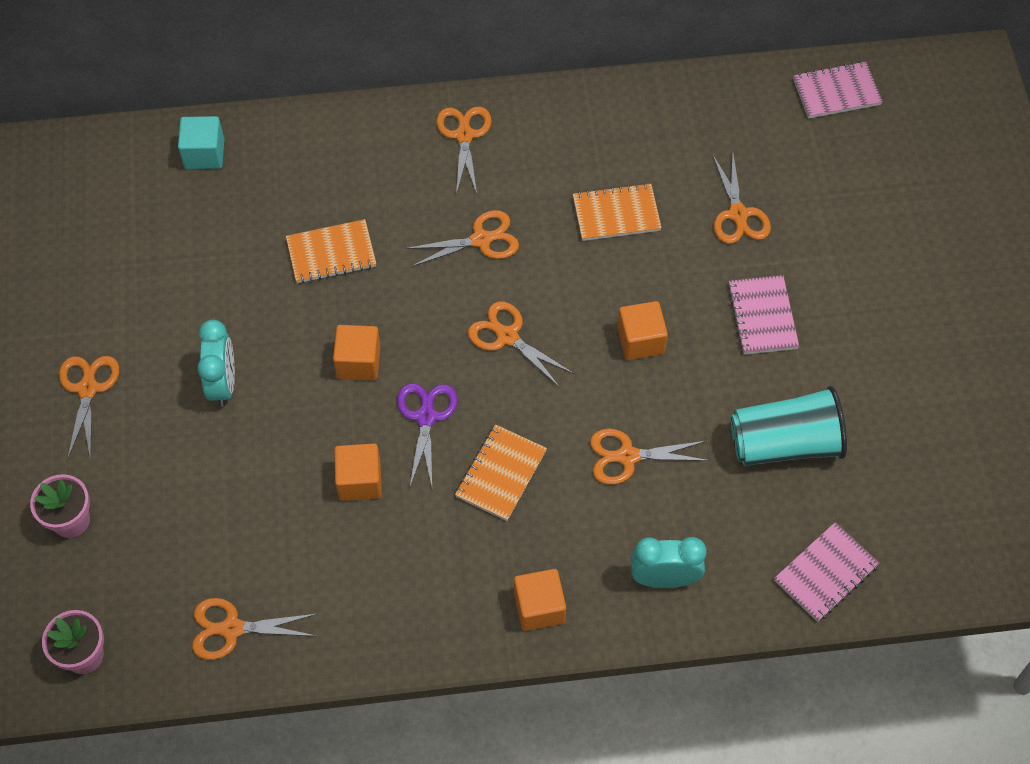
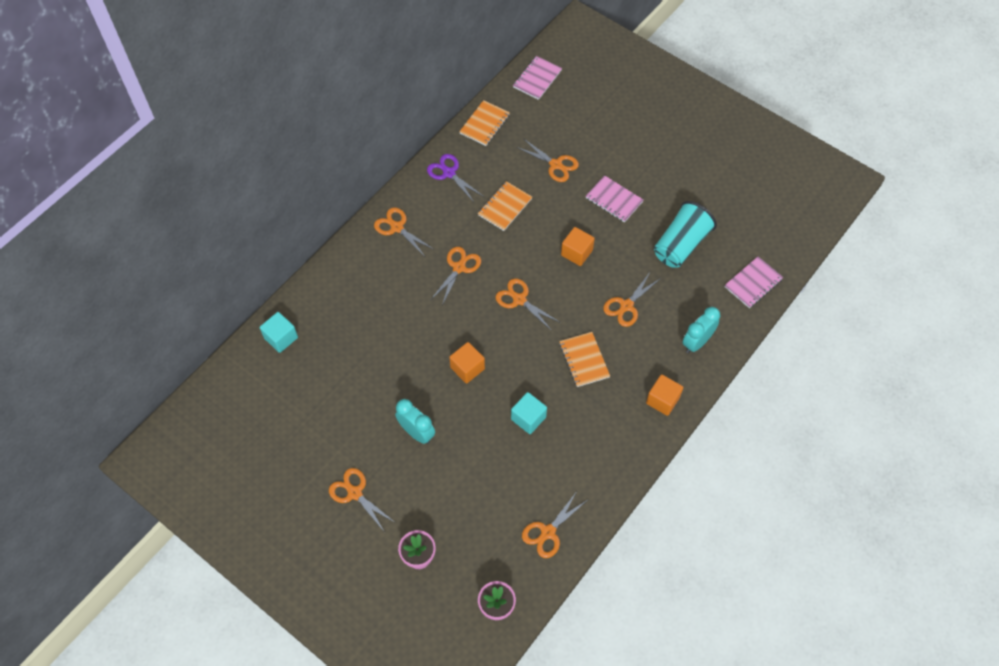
camera: 45 degrees left, 0 degrees up
orange notebook [286,219,376,283] -> orange notebook moved to [459,100,510,146]
orange cube [334,444,382,501] -> turquoise cube [511,392,547,434]
purple scissors [397,383,457,489] -> purple scissors moved to [427,154,483,202]
orange scissors [468,302,575,388] -> orange scissors turned 45 degrees clockwise [496,279,561,331]
pink notebook [774,522,880,622] -> pink notebook turned 45 degrees clockwise [725,256,784,308]

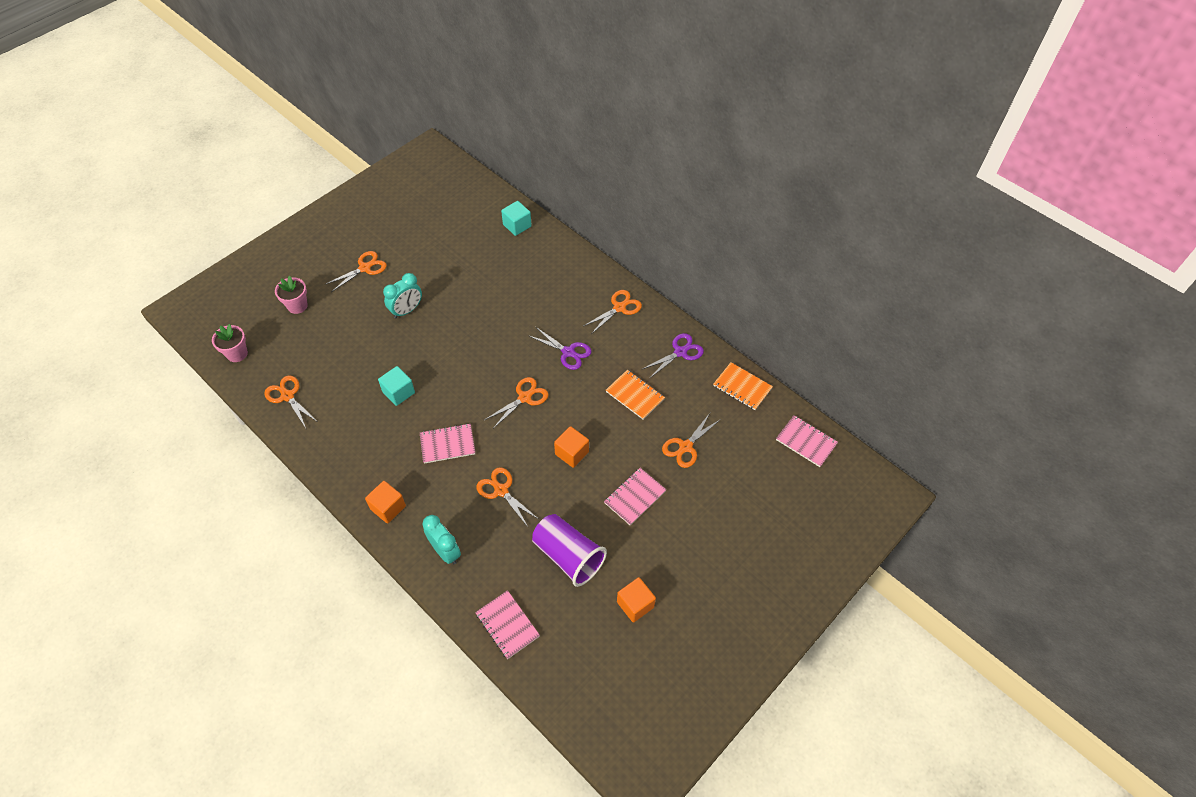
camera: 95 degrees right, 5 degrees down
orange scissors [431,247,481,305] -> purple scissors [529,327,592,370]
orange cube [449,342,485,384] -> orange cube moved to [617,577,656,622]
orange notebook [559,332,610,387] -> pink notebook [420,423,475,464]
turquoise cup [654,201,717,268] -> purple cup [532,514,607,587]

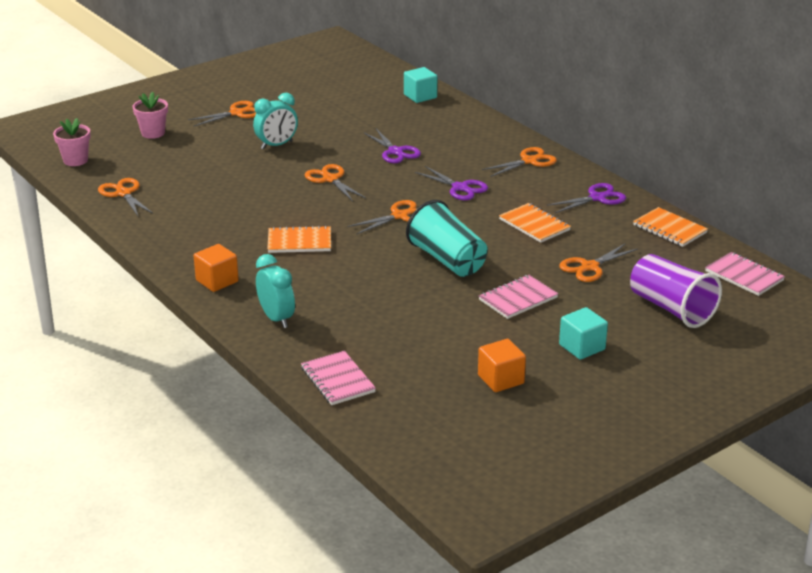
camera: 10 degrees right, 25 degrees down
turquoise cube [378,366,415,406] -> turquoise cube moved to [559,307,608,360]
pink notebook [420,423,475,464] -> orange notebook [267,225,331,253]
orange scissors [476,467,538,527] -> orange scissors moved to [305,164,366,201]
purple cup [532,514,607,587] -> purple cup moved to [630,254,722,328]
orange cube [554,426,589,468] -> turquoise cup [406,200,488,277]
none -> purple scissors [363,129,421,163]

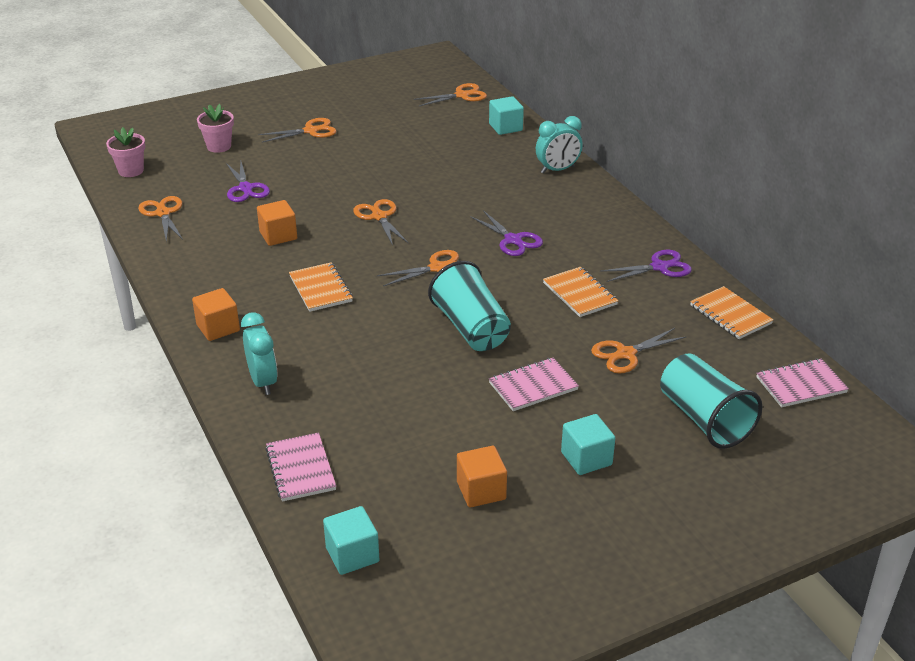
camera: 10 degrees right, 5 degrees up
turquoise clock [253,93,298,149] -> turquoise clock moved to [536,116,583,173]
orange notebook [267,225,331,253] -> orange notebook turned 60 degrees clockwise [289,262,353,312]
purple scissors [363,129,421,163] -> purple scissors moved to [226,162,270,202]
orange scissors [482,147,557,177] -> orange scissors moved to [414,83,487,106]
purple cup [630,254,722,328] -> turquoise cup [660,354,762,449]
pink notebook [705,252,785,296] -> pink notebook turned 75 degrees counterclockwise [756,358,849,407]
none -> orange cube [257,200,297,246]
none -> turquoise cube [323,506,380,575]

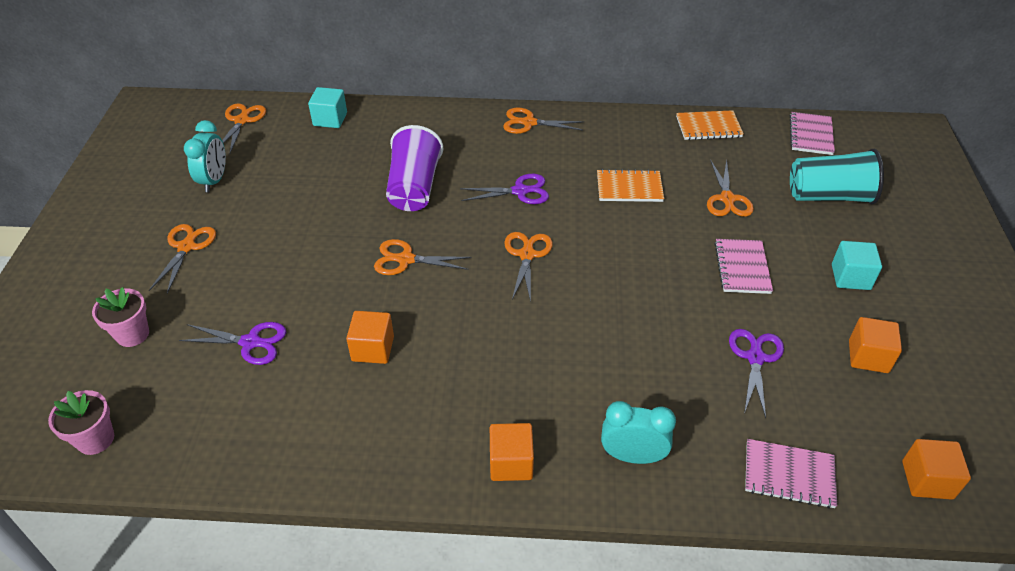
camera: 60 degrees left, 10 degrees up
orange scissors [138,196,183,242] -> orange scissors moved to [503,108,584,134]
orange notebook [289,262,353,312] -> none
turquoise cube [323,506,380,575] -> orange cube [902,439,971,500]
turquoise cup [428,261,511,351] -> none
turquoise clock [536,116,583,173] -> turquoise clock moved to [184,120,226,192]
purple scissors [600,250,692,282] -> purple scissors moved to [729,329,784,418]
none -> purple cup [386,125,443,211]

